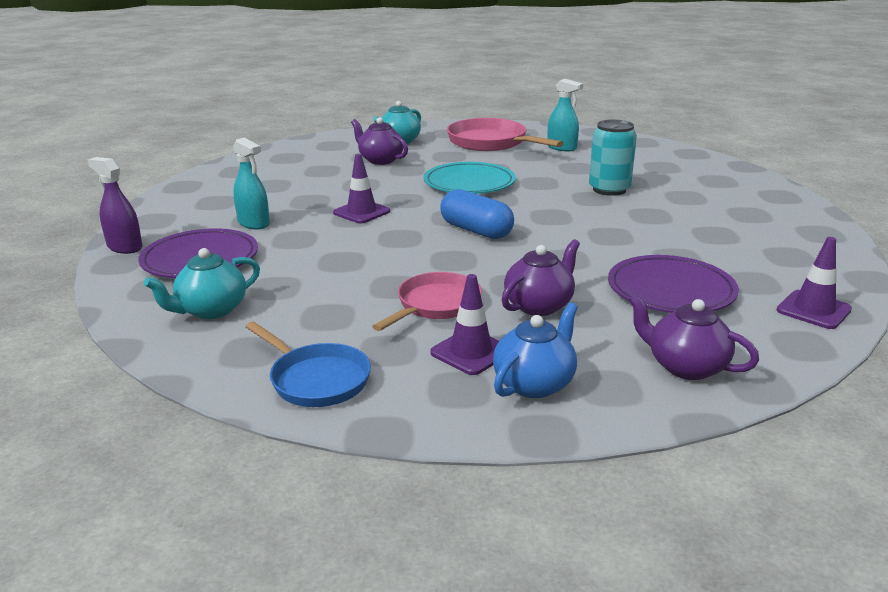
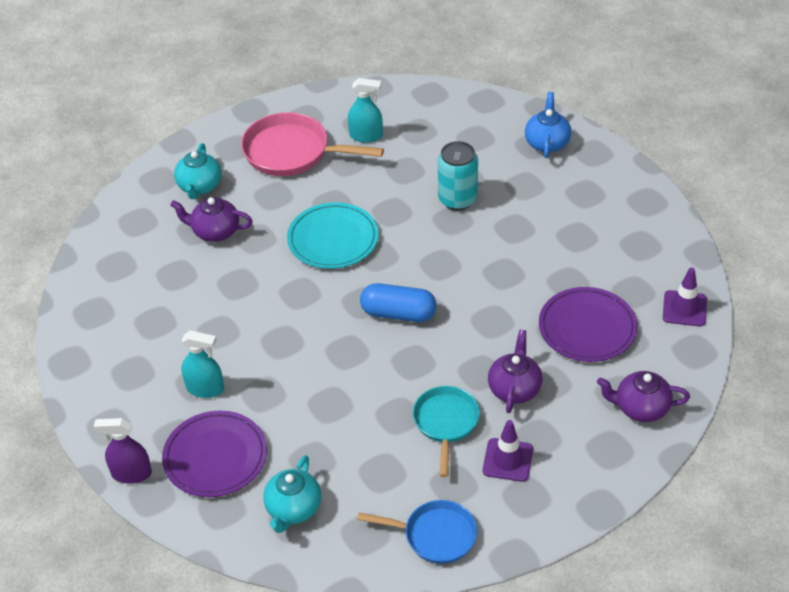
camera: 30 degrees left, 20 degrees up
purple traffic cone [333,154,390,223] -> none
pink pan [372,272,482,331] -> turquoise pan [413,386,480,477]
blue teapot [493,302,578,398] -> blue teapot moved to [525,92,571,158]

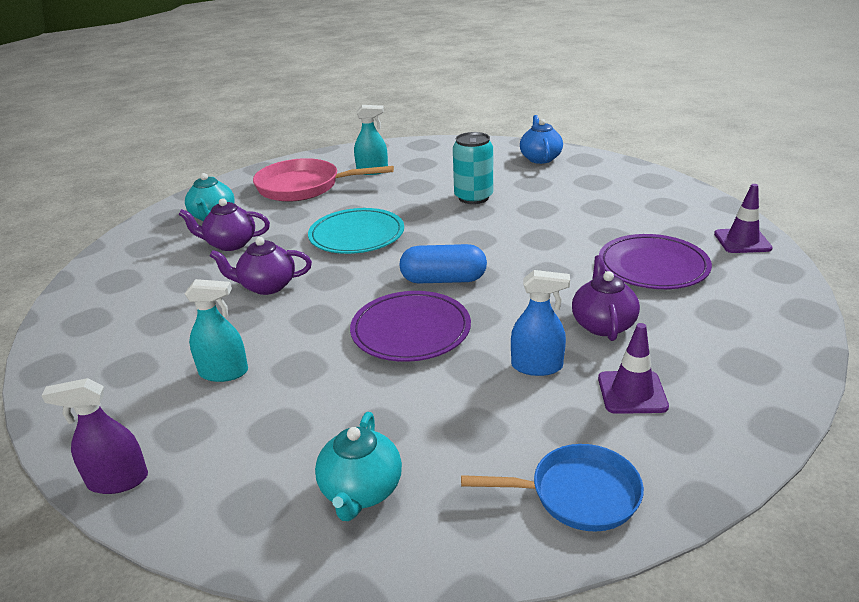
camera: 10 degrees left, 15 degrees down
purple plate [162,411,267,497] -> purple plate moved to [350,291,471,362]
turquoise pan [413,386,480,477] -> blue spray bottle [511,270,570,376]
purple teapot [597,371,690,422] -> purple teapot moved to [210,237,312,295]

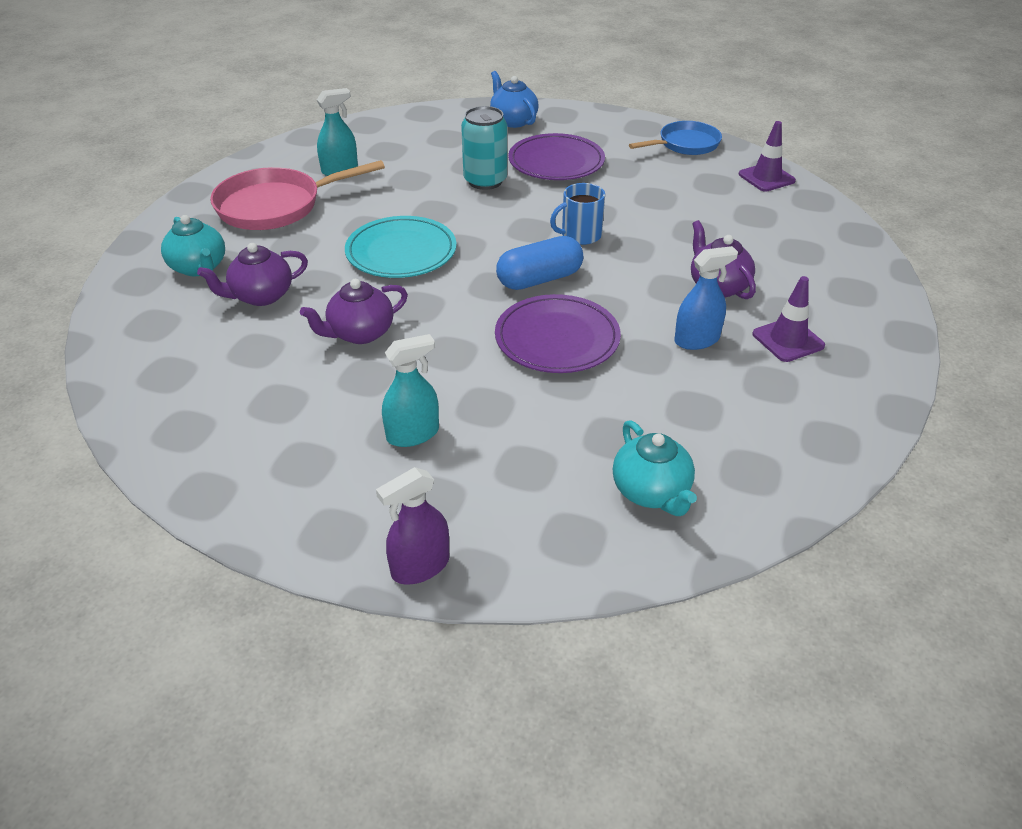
camera: 30 degrees left, 10 degrees up
blue pan [461,444,644,531] -> blue pan moved to [629,121,722,155]
purple plate [599,234,712,289] -> purple plate moved to [508,133,605,180]
none -> blue mug [550,183,605,245]

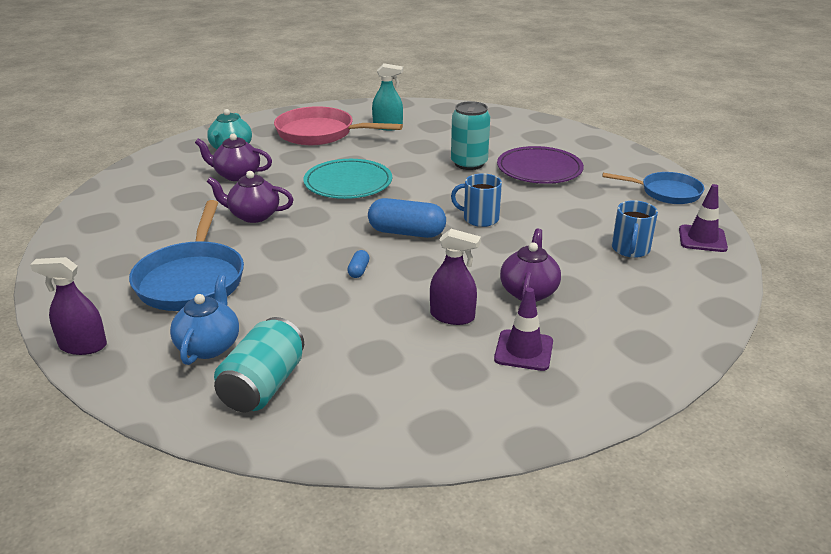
camera: 40 degrees right, 10 degrees down
turquoise spray bottle [382,334,439,447] -> blue pan [129,200,244,311]
blue teapot [490,71,538,128] -> blue teapot moved to [170,275,239,365]
purple plate [495,294,621,373] -> blue capsule [347,250,369,278]
turquoise teapot [613,420,697,516] -> turquoise can [214,317,304,413]
blue spray bottle [675,246,738,350] -> purple spray bottle [430,229,481,325]
none -> blue mug [612,200,658,258]

